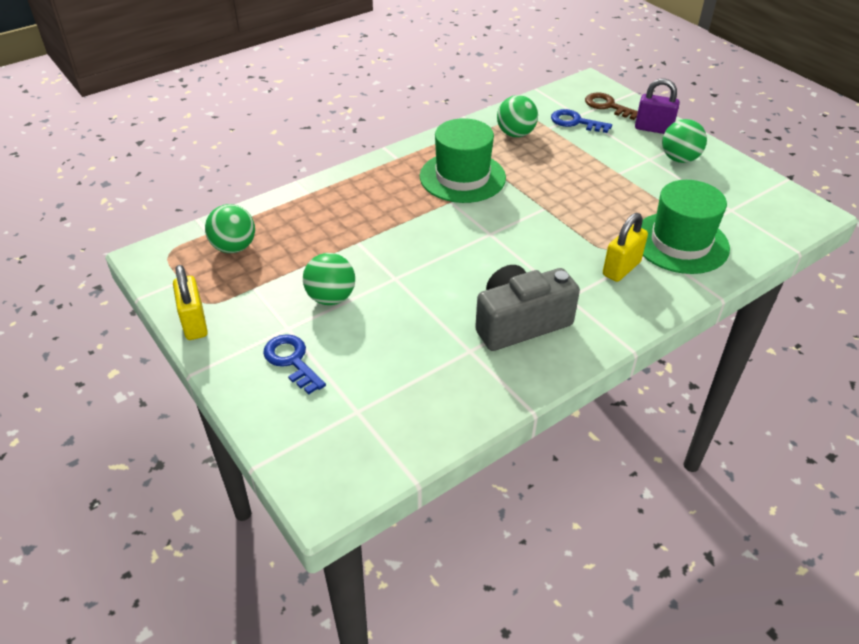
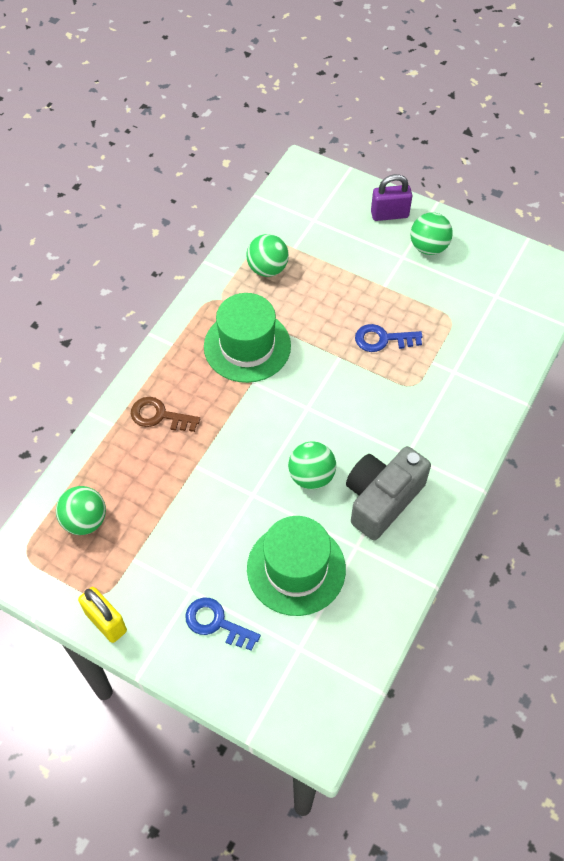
camera: 25 degrees left, 15 degrees up
green ball [303,253,355,305] -> green ball moved to [288,441,336,489]
blue key [551,109,612,133] -> blue key moved to [355,324,423,352]
brown key [585,93,638,120] -> brown key moved to [131,397,200,432]
yellow padlock [603,213,648,282] -> none
green hat [641,180,730,274] -> green hat moved to [247,516,346,616]

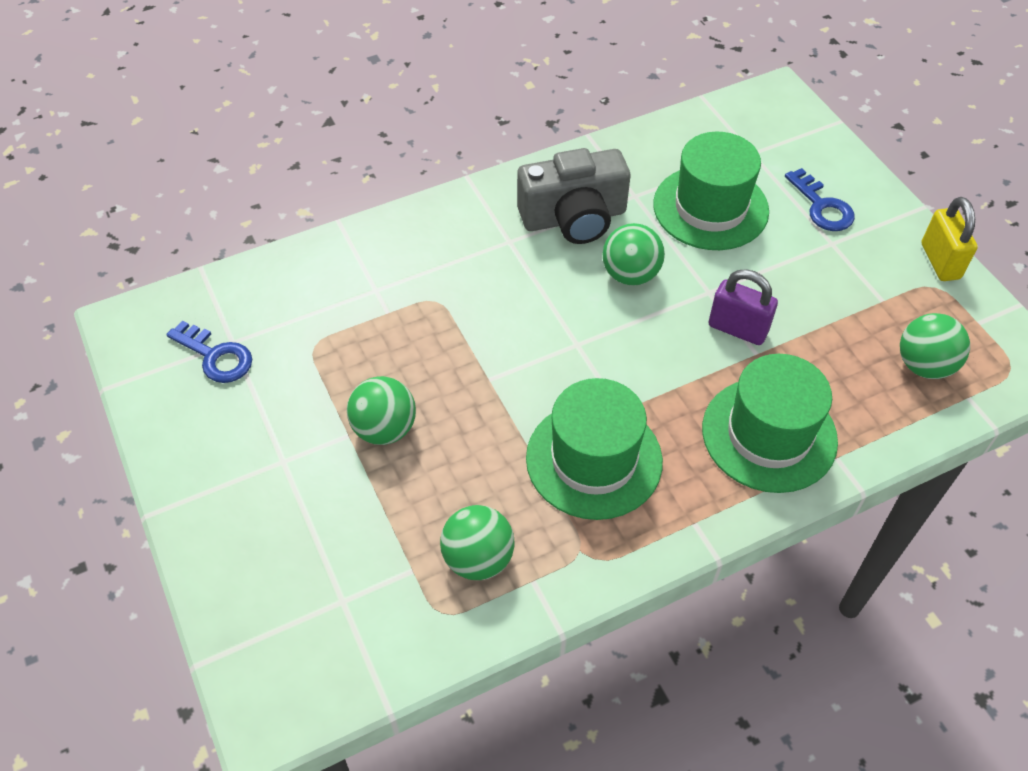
camera: 145 degrees left, 5 degrees down
brown key [131,397,200,432] -> green hat [702,354,838,493]
blue key [355,324,423,352] -> blue key moved to [166,320,252,383]
purple padlock [371,174,412,221] -> purple padlock moved to [709,269,778,345]
green ball [410,213,453,255] -> green ball moved to [347,376,416,445]

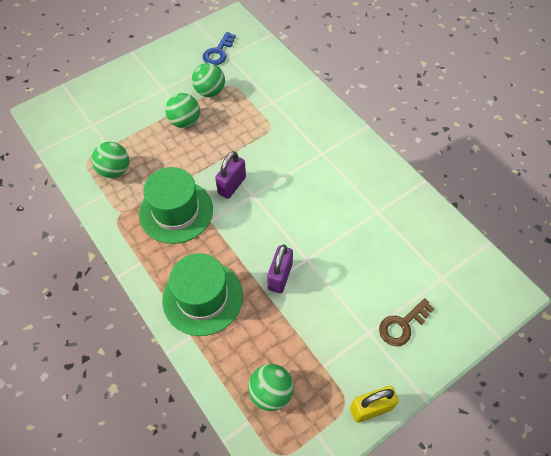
camera: 80 degrees right, 5 degrees up
grey camera [517,148,631,244] -> none
green ball [603,223,665,286] -> green ball moved to [192,63,225,97]
green hat [653,132,769,250] -> none
blue key [785,168,855,231] -> brown key [379,298,434,346]
none -> purple padlock [215,151,246,199]

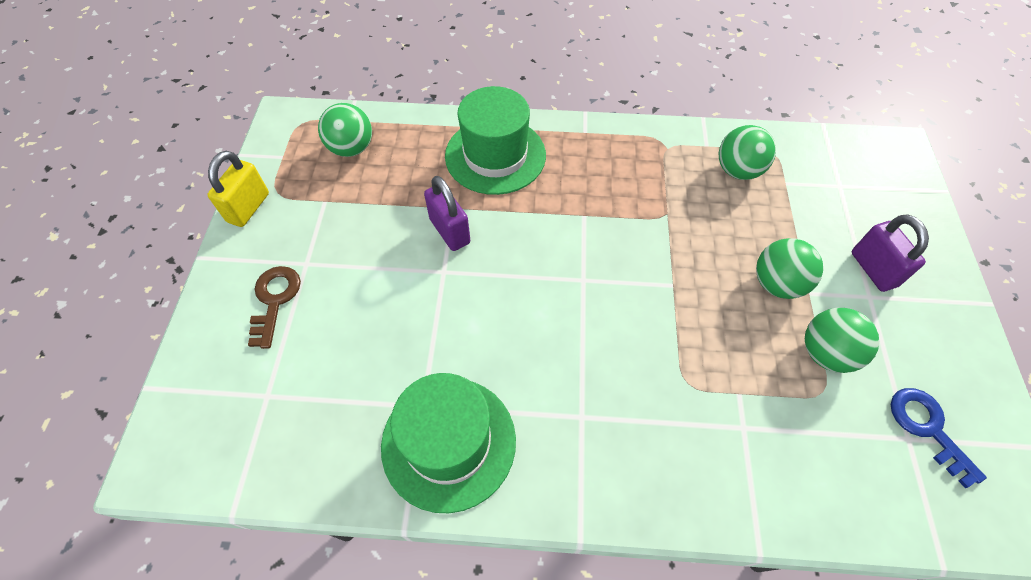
camera: 130 degrees right, 0 degrees up
green hat [139,167,213,244] -> green hat moved to [381,373,516,513]
purple padlock [215,151,246,199] -> purple padlock moved to [852,214,929,292]

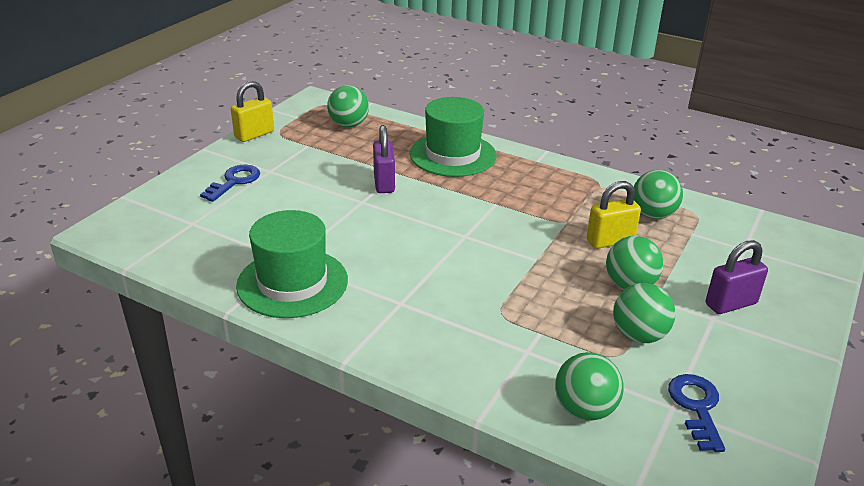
camera: 25 degrees right, 25 degrees down
brown key [248,266,301,349] -> blue key [200,165,260,202]
purple padlock [852,214,929,292] -> purple padlock turned 60 degrees clockwise [706,240,768,314]
none -> green ball [555,352,624,421]
none -> yellow padlock [587,181,641,249]

